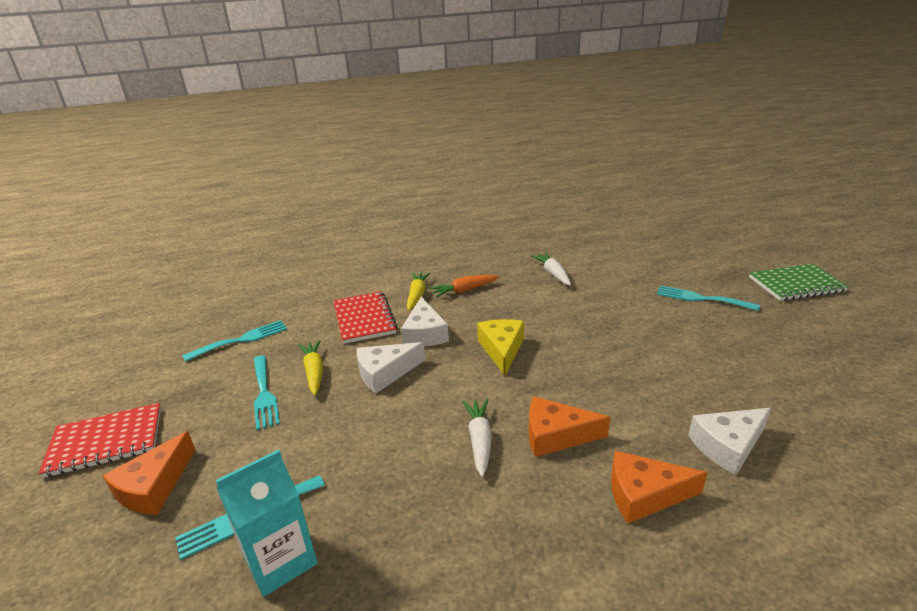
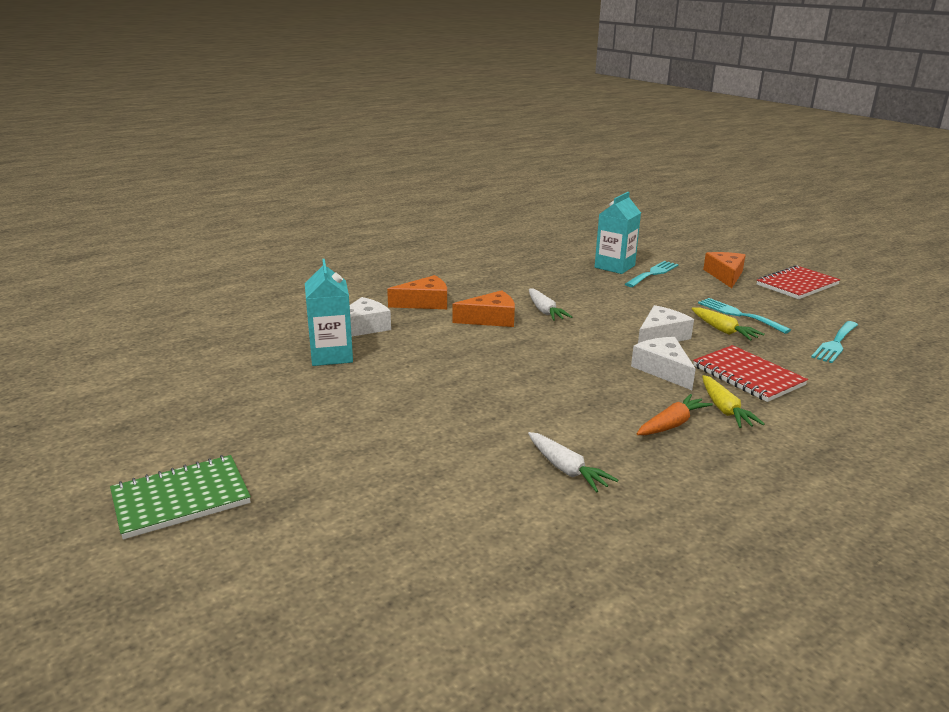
camera: 160 degrees right, 5 degrees down
yellow cheese [477,319,524,376] -> none
turquoise fork [657,285,760,311] -> none
none -> turquoise carton [305,259,353,366]

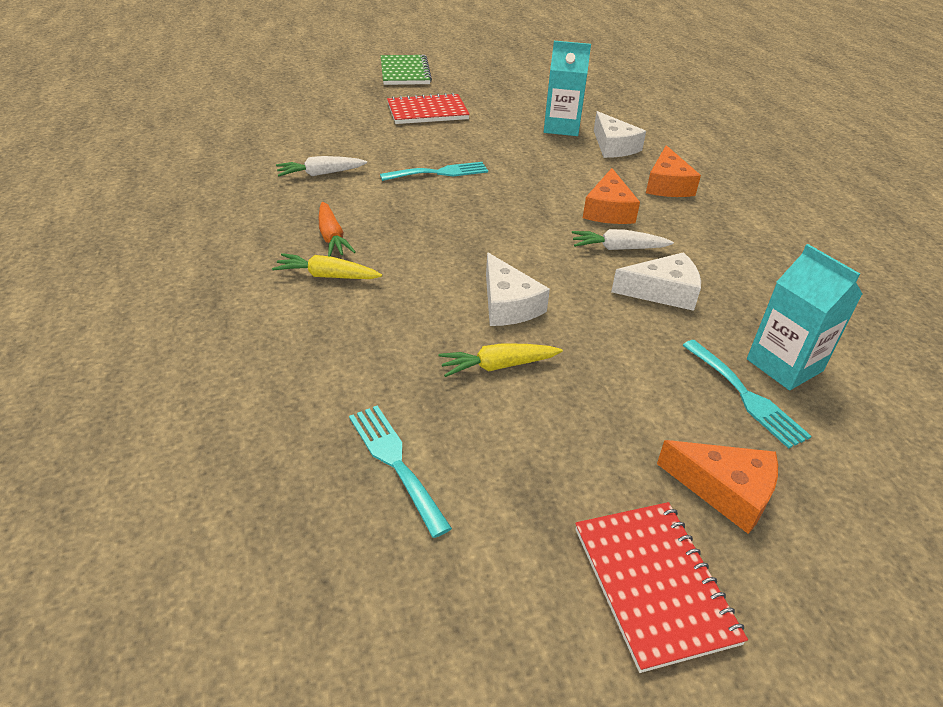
camera: 110 degrees right, 15 degrees up
white cheese [631,337,696,390] -> white cheese moved to [611,252,701,311]
red notebook [693,345,808,402] -> red notebook moved to [387,93,470,124]
turquoise fork [698,298,791,334] -> turquoise fork moved to [380,162,488,181]

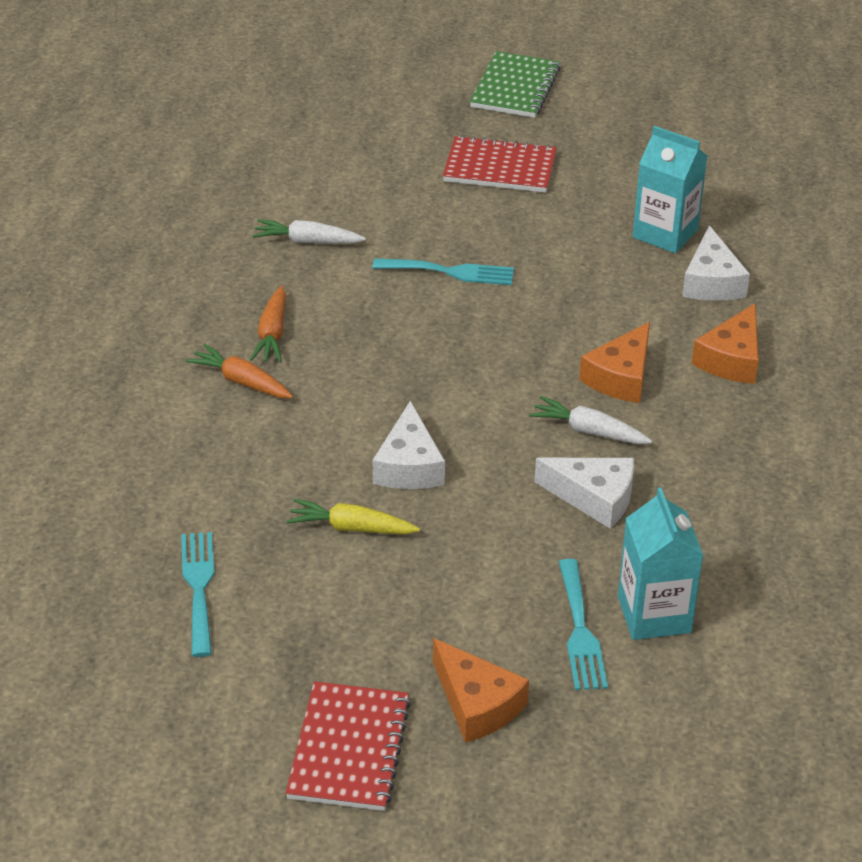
camera: 25 degrees right, 0 degrees up
yellow carrot [272,253,382,279] -> orange carrot [185,344,293,398]

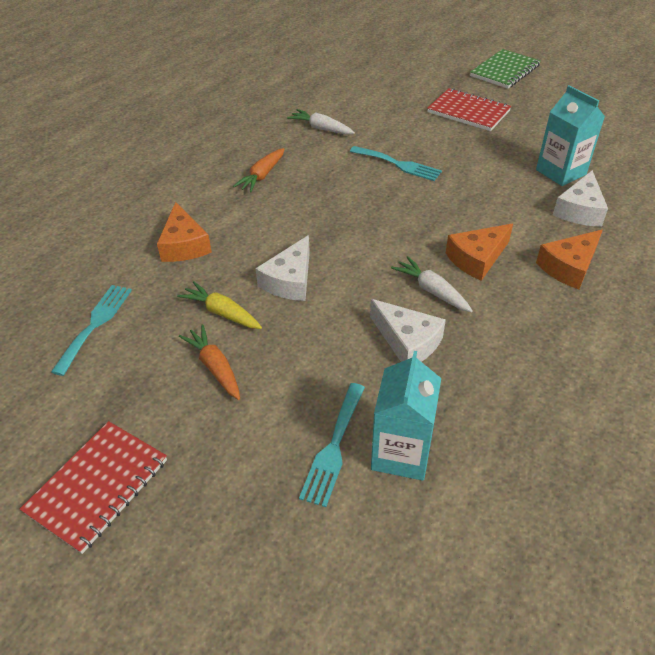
camera: 25 degrees right, 5 degrees up
orange carrot [185,344,293,398] -> orange carrot moved to [179,325,240,400]
orange cheese [433,638,529,743] -> orange cheese moved to [157,202,212,262]

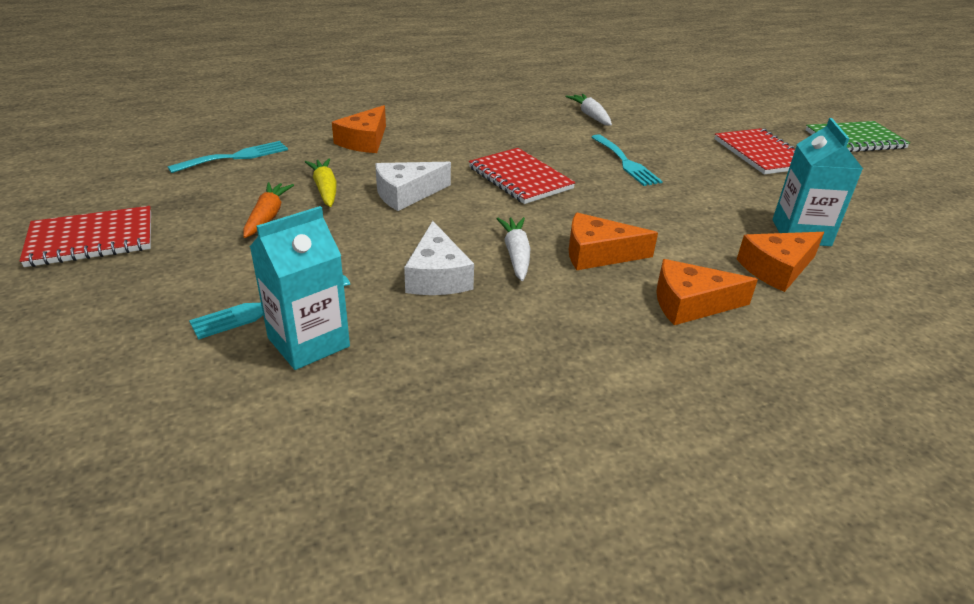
camera: 35 degrees right, 10 degrees down
orange carrot [233,148,285,192] -> none
white cheese [553,170,608,227] -> orange cheese [737,232,824,292]
none -> red notebook [469,148,576,204]

